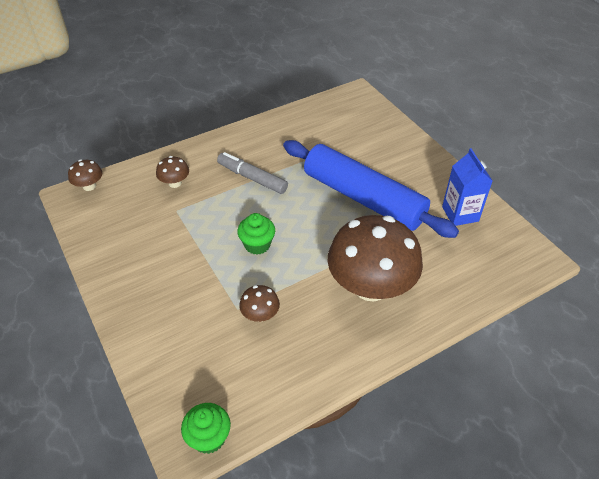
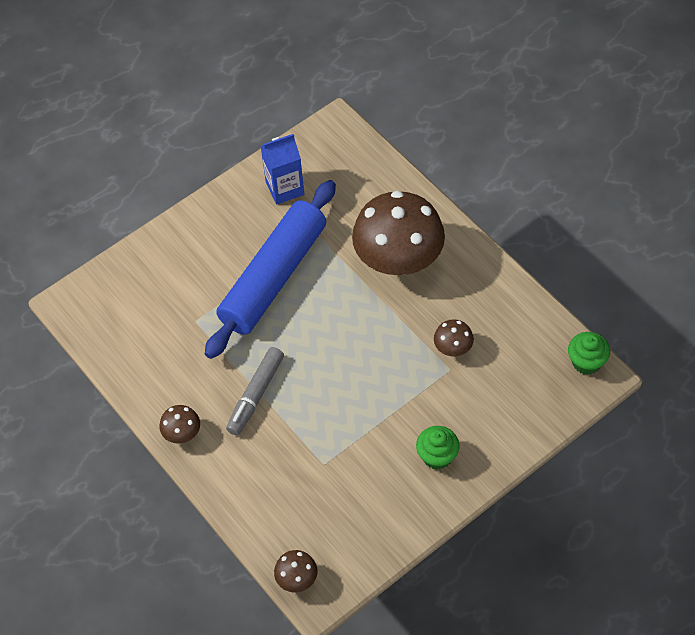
camera: 95 degrees left, 10 degrees up
brown mushroom [156,156,189,188] -> brown mushroom moved to [160,405,200,444]
green cupcake [237,213,275,255] -> green cupcake moved to [416,426,460,470]

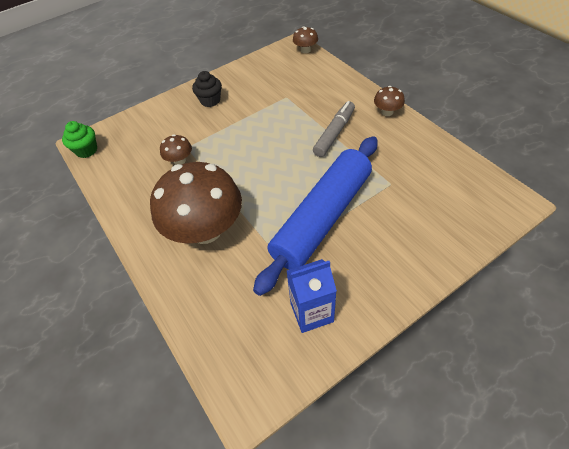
camera: 175 degrees left, 5 degrees down
green cupcake [416,426,460,470] -> black cupcake [192,71,222,107]

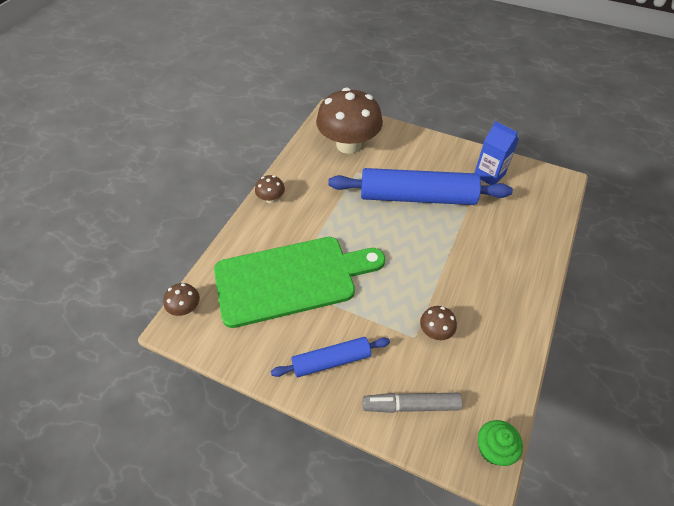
camera: 125 degrees left, 0 degrees up
brown mushroom [150,162,242,244] -> brown mushroom moved to [316,88,383,154]
black cupcake [192,71,222,107] -> blue rolling pin [271,337,390,377]
grey marker [313,101,355,157] -> grey marker moved to [363,393,463,413]
none -> green cutting board [214,237,385,328]

